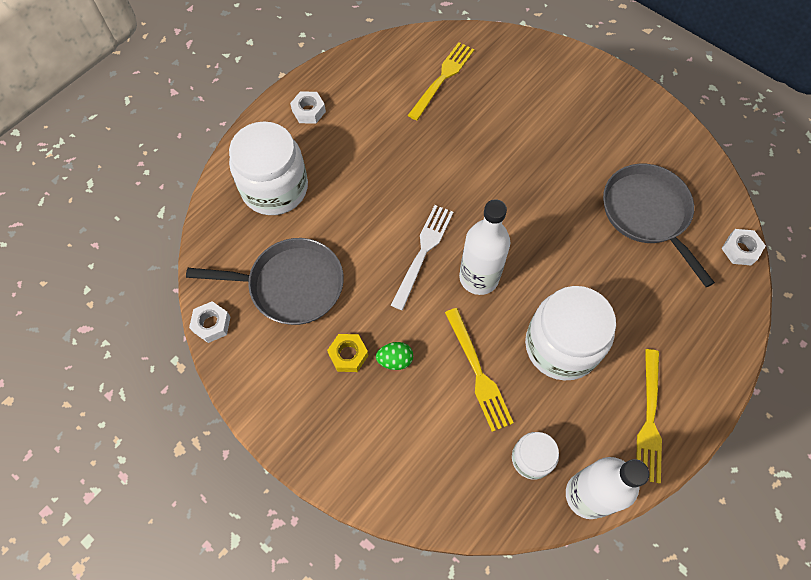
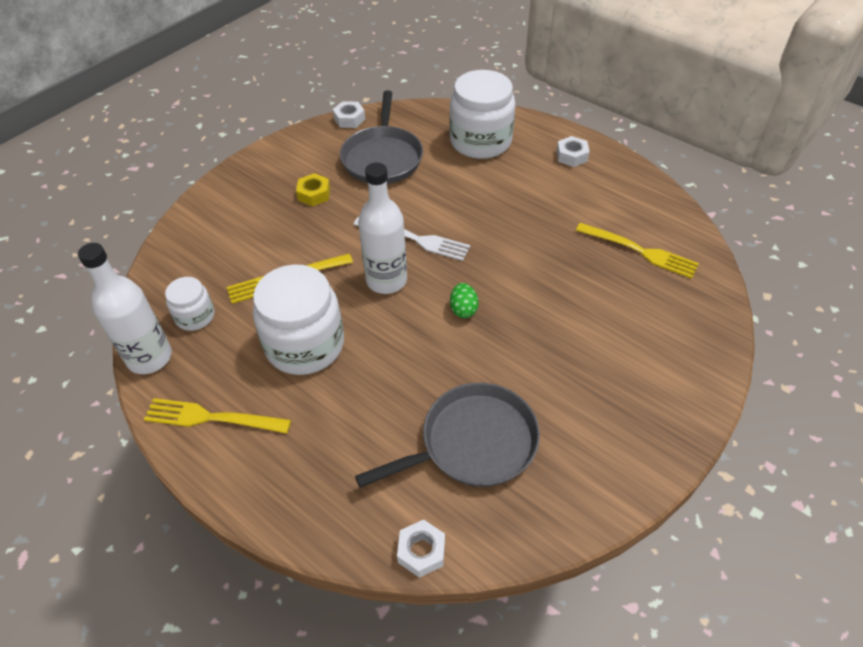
camera: 90 degrees right, 15 degrees down
green egg [376,342,413,370] -> green egg moved to [450,283,479,318]

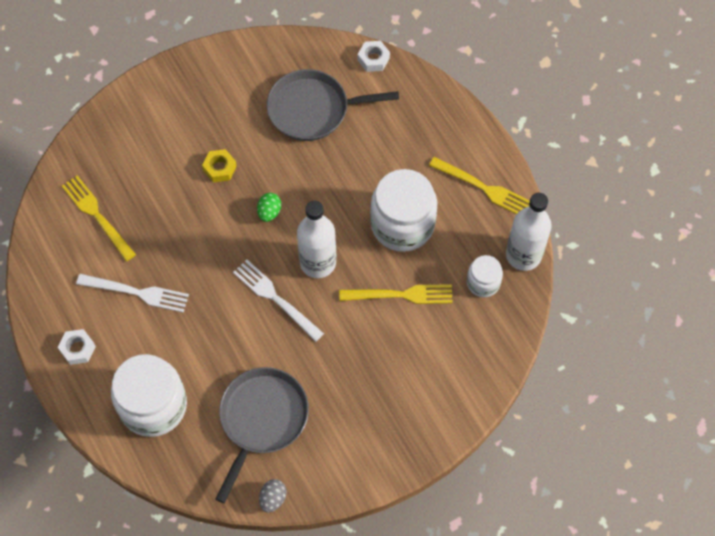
camera: 160 degrees left, 15 degrees up
yellow nut [296,173,330,206] -> yellow nut moved to [202,149,237,183]
white nut [333,101,365,128] -> grey egg [259,479,287,513]
none -> white fork [76,274,189,313]

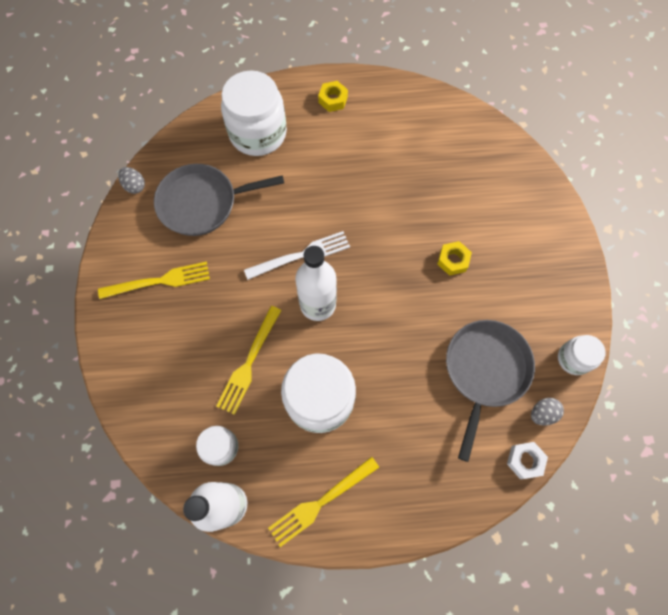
camera: 115 degrees right, 5 degrees up
white nut [58,329,96,365] -> yellow nut [318,81,348,112]
yellow fork [62,175,136,261] -> yellow fork moved to [98,262,210,299]
white fork [76,274,189,313] -> none
grey pan [215,367,309,503] -> grey pan turned 120 degrees clockwise [154,164,284,236]
green egg [257,193,281,222] -> none
none -> grey egg [531,398,564,426]
none -> white jar [558,335,606,375]

